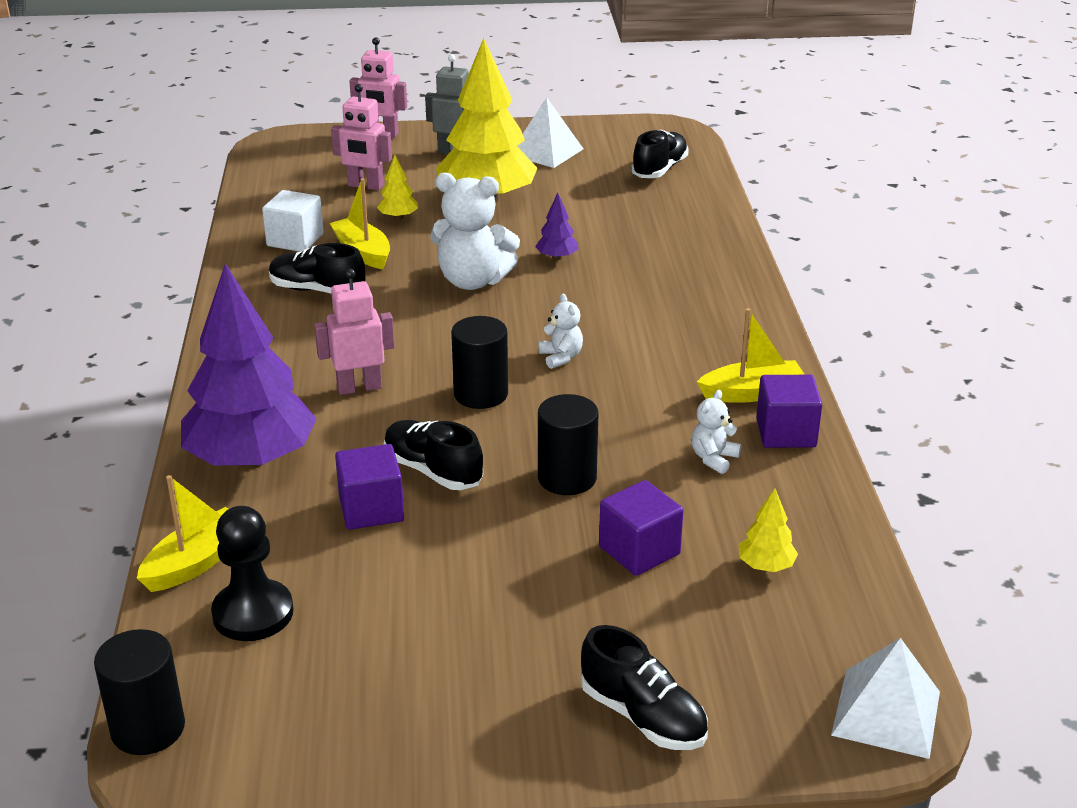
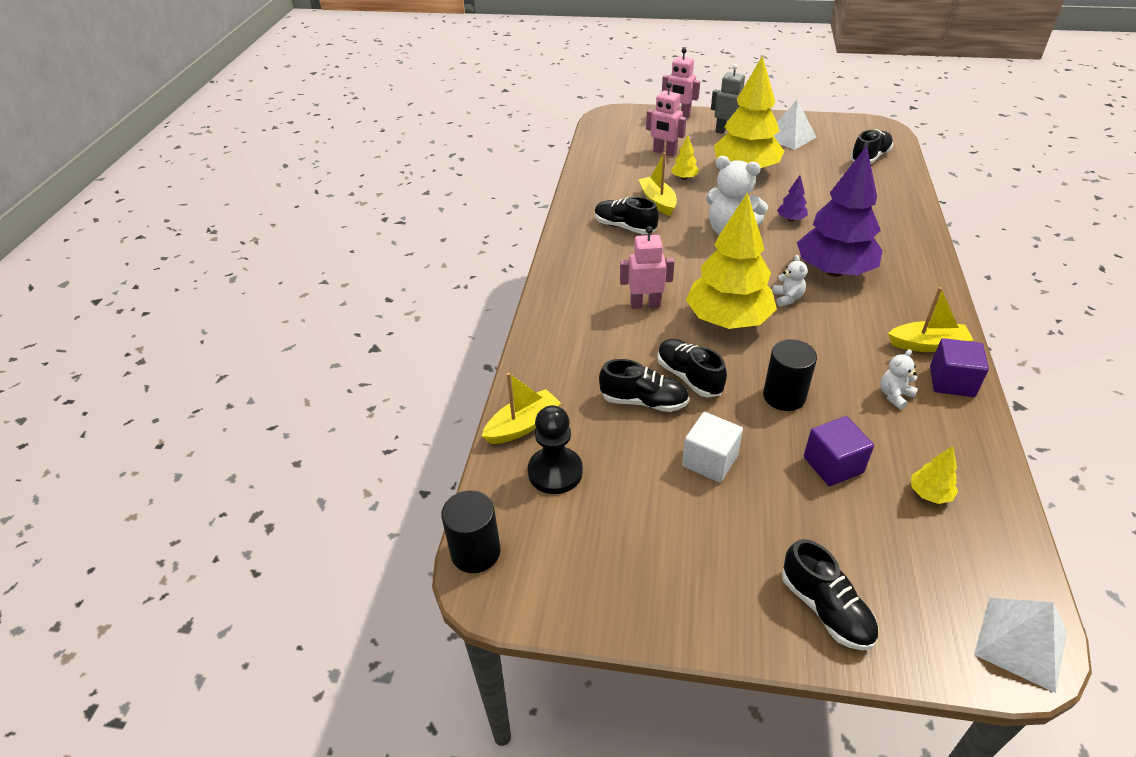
camera: 15 degrees right, 10 degrees up
purple tree [181,263,317,469] -> purple tree moved to [797,146,883,277]
white cube [262,190,324,252] -> white cube moved to [682,412,743,483]
purple cube [335,444,404,530] -> black shoe [599,359,690,412]
black cylinder [451,316,508,409] -> yellow tree [686,192,777,329]

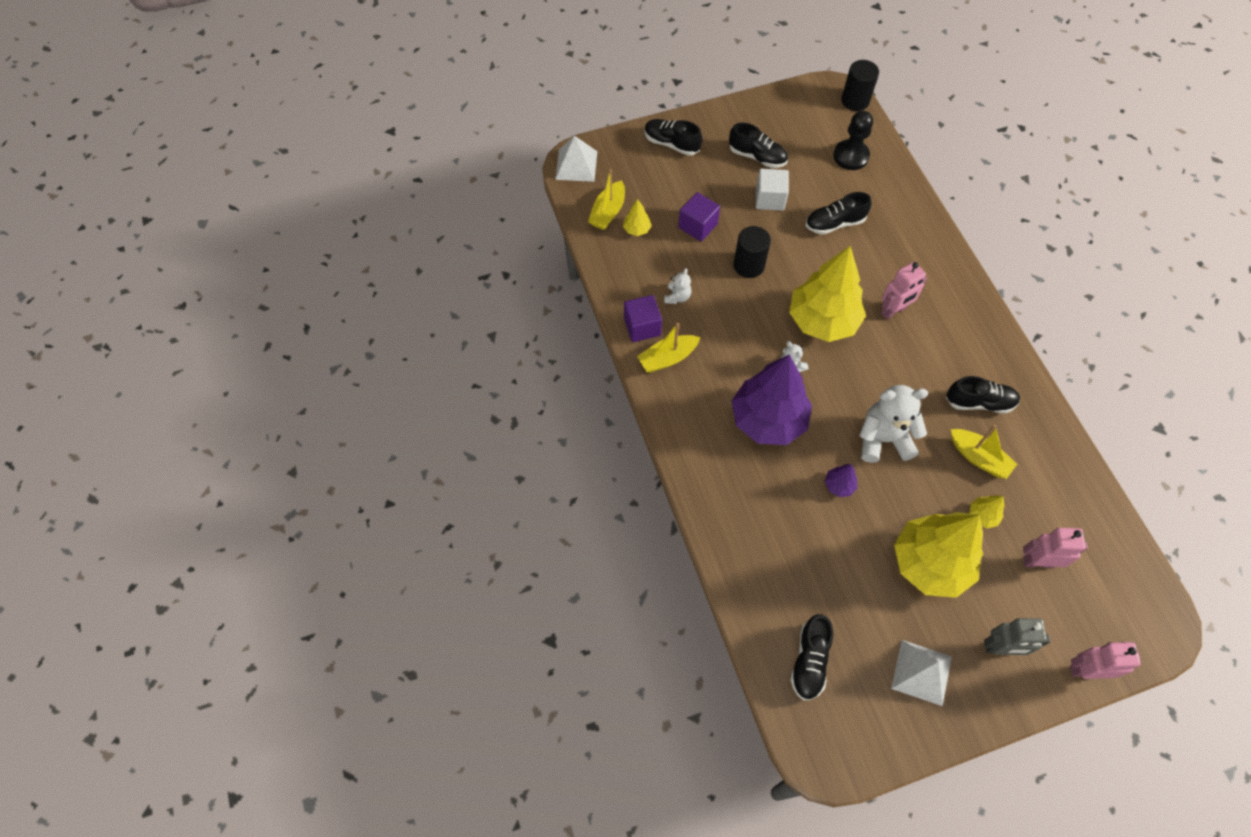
camera: 150 degrees right, 20 degrees up
yellow boat [482,372,561,444] -> yellow boat moved to [588,169,625,230]
black shoe [657,339,727,398] -> black shoe moved to [729,122,788,168]

